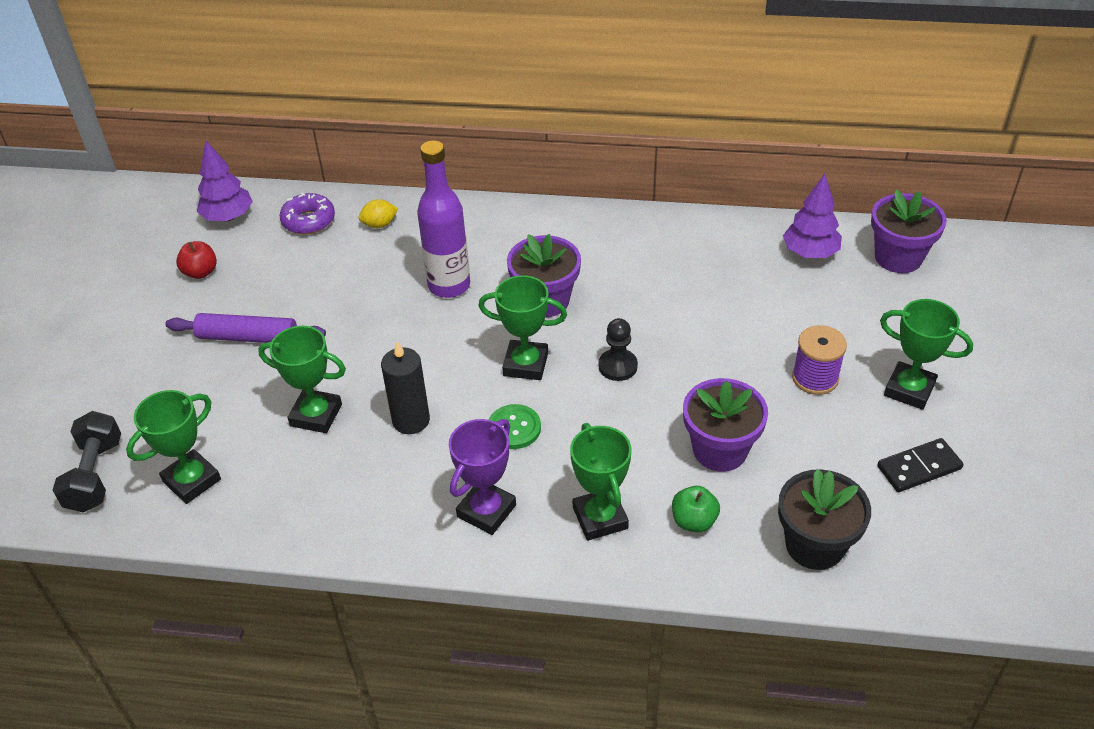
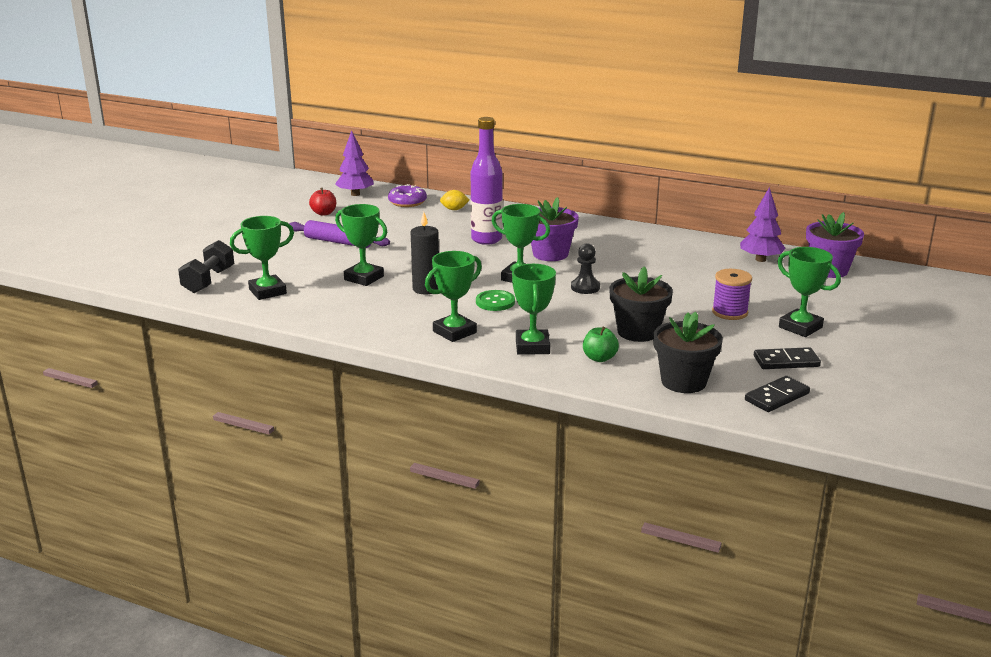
camera: 15 degrees right, 20 degrees down
purple trophy [449,419,516,535] -> green trophy [425,251,482,342]
purple flower pot [683,378,768,472] -> black flower pot [609,266,673,342]
none -> black domino [745,376,810,412]

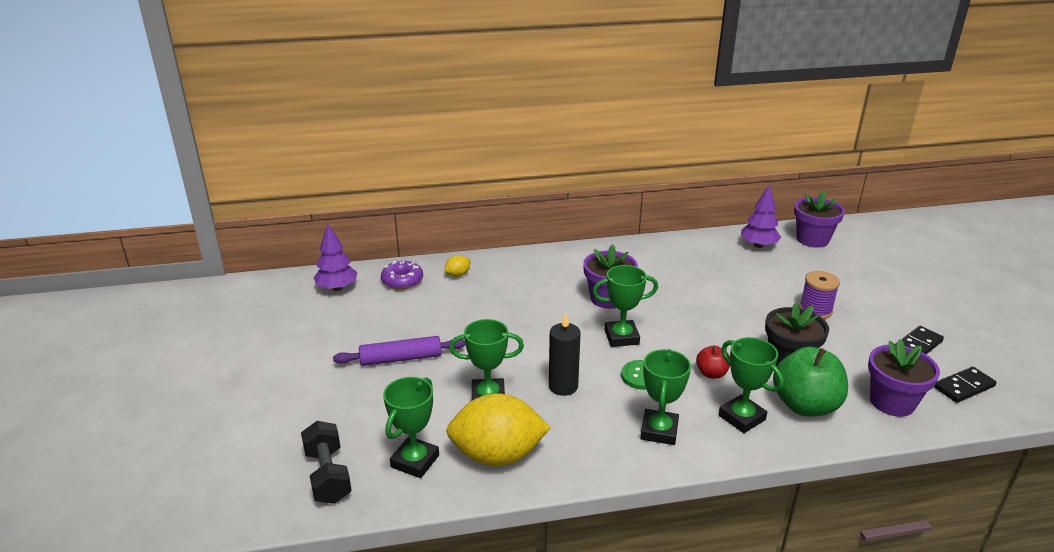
camera: 35 degrees left, 5 degrees up
red apple [309,188,336,216] -> red apple moved to [696,345,730,379]
purple bottle [471,117,503,245] -> none
black pawn [571,243,600,294] -> none
green apple [583,327,619,362] -> green apple [773,347,848,416], size x1.98
black flower pot [653,312,723,393] -> purple flower pot [868,339,940,417]
black domino [745,376,810,412] -> black domino turned 45 degrees clockwise [934,367,996,403]
green trophy [777,247,841,337] -> none
none -> yellow lemon [446,393,551,466]

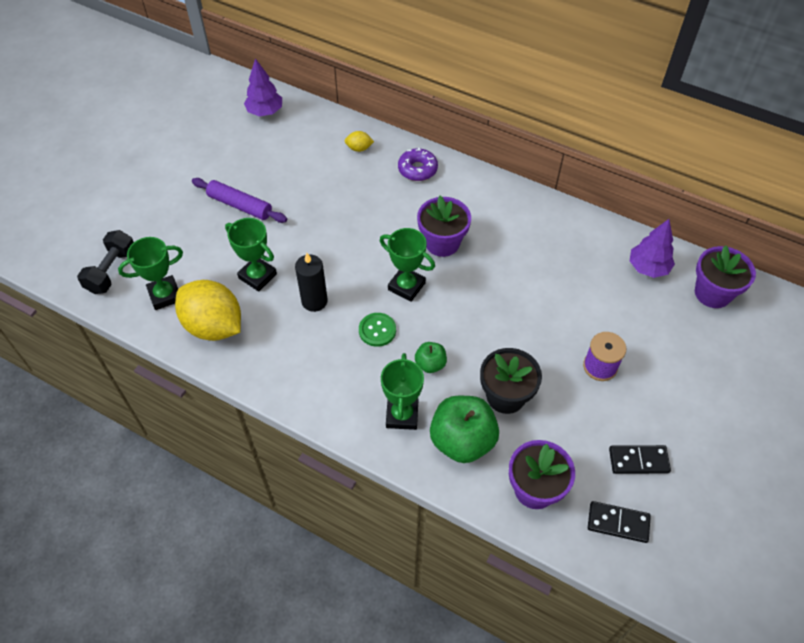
camera: 40 degrees right, 25 degrees up
purple donut [381,261,423,289] -> purple donut moved to [398,148,438,181]
green trophy [640,349,691,445] -> none
red apple [696,345,730,379] -> green apple [415,342,447,373]

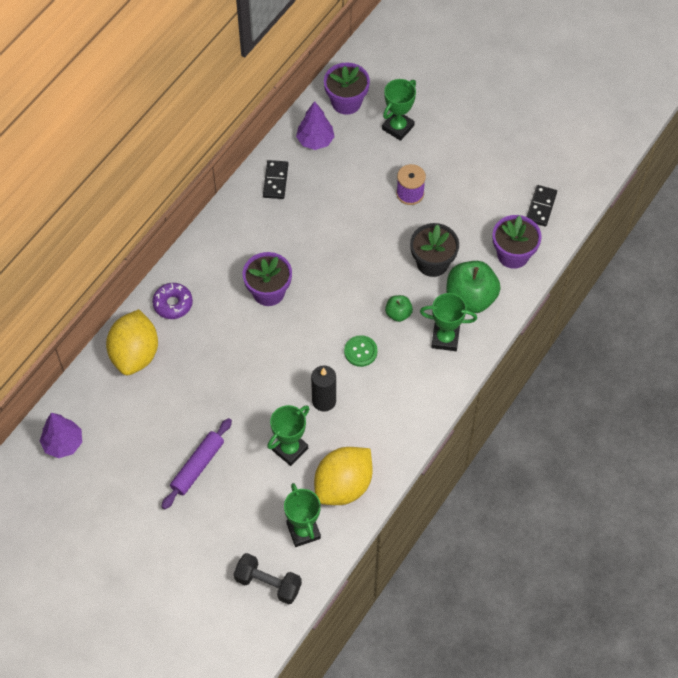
camera: 85 degrees left, 5 degrees up
yellow lemon [345,131,374,152] -> yellow lemon [106,309,158,375], size x2.41
green trophy [380,228,435,302] -> green trophy moved to [382,79,416,141]
black domino [609,445,671,474] -> black domino moved to [263,160,288,199]

